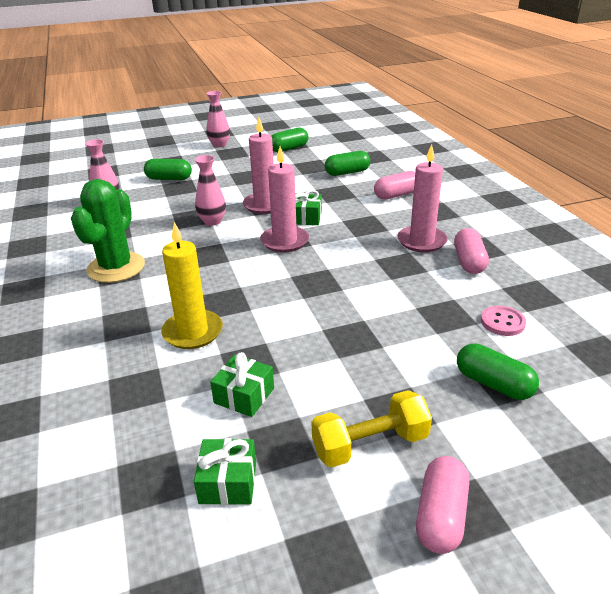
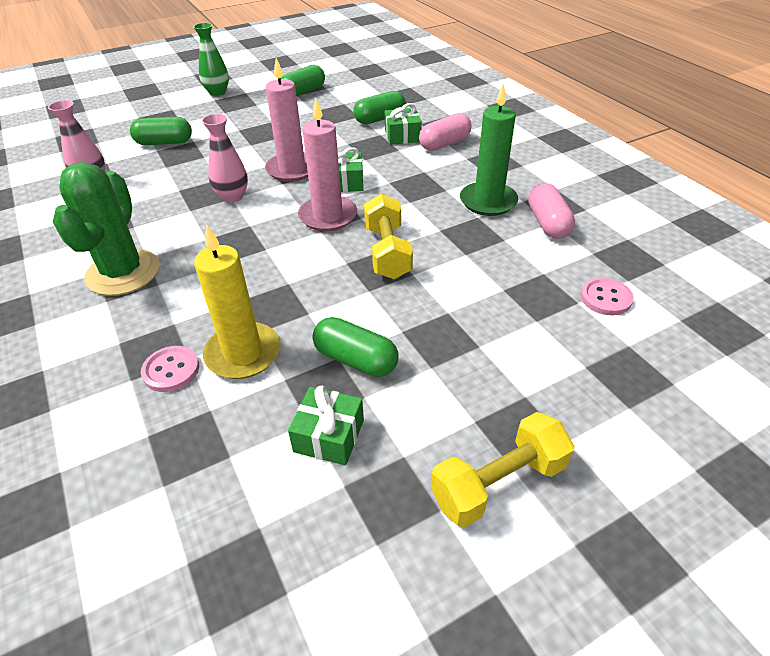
camera: 10 degrees left, 10 degrees up
green gift [194,438,256,505] -> green gift moved to [385,103,422,145]
pink vase [206,91,230,147] -> green vase [193,23,229,96]
pink candle [397,144,448,252] -> green candle [460,84,518,216]
pink capsule [416,456,469,554] -> none
green capsule [457,343,539,400] -> green capsule moved to [313,317,399,377]
none -> pink button [141,346,199,392]
none -> yellow dumbbell [364,194,413,279]

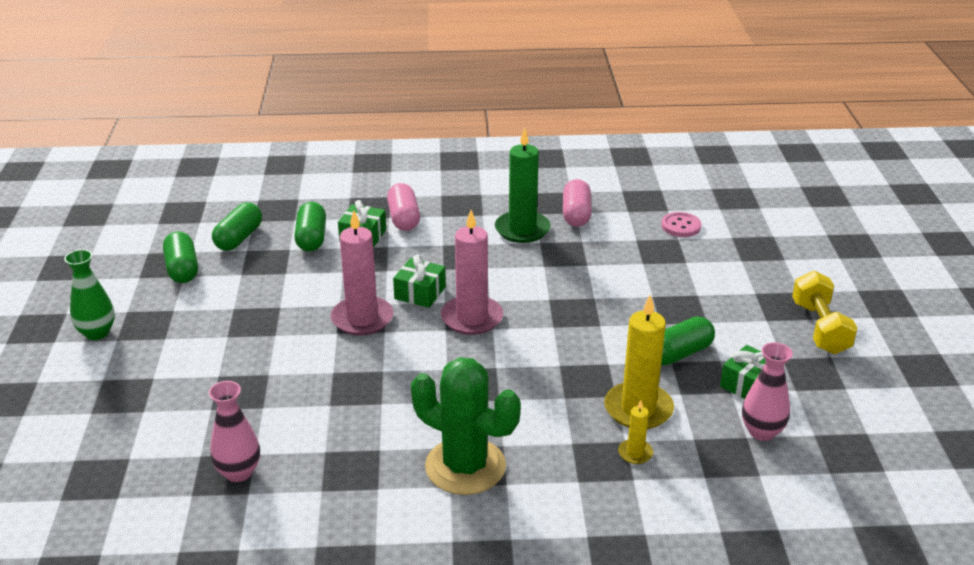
camera: 65 degrees left, 10 degrees down
green capsule [130,117,192,145] -> green capsule moved to [212,202,262,251]
pink button [141,346,199,392] -> yellow candle [618,400,653,464]
pink vase [202,114,248,203] -> pink vase moved to [742,342,793,441]
yellow dumbbell [364,194,413,279] -> none
pink capsule [528,183,575,239] -> pink capsule turned 75 degrees clockwise [563,179,592,227]

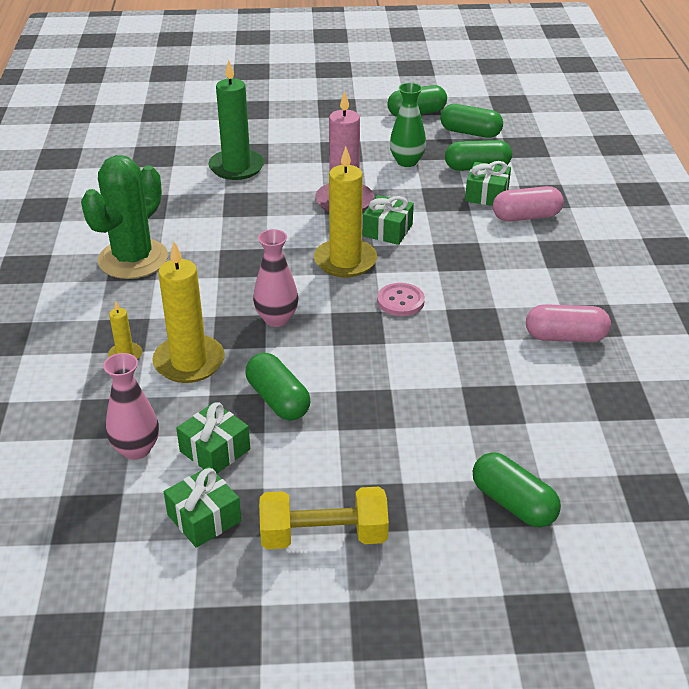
camera: 90 degrees right, 5 degrees up
green vase [64,249,115,340] -> green vase moved to [390,83,426,167]
pink vase [209,381,260,482] -> pink vase moved to [253,229,298,327]
pink candle [441,210,503,335] -> yellow candle [314,146,377,277]
green candle [495,128,551,243] -> green candle moved to [208,60,265,180]
pink button [661,212,701,237] -> pink button moved to [377,283,425,316]
none -> green gift [164,466,241,548]
none -> green capsule [473,452,561,527]

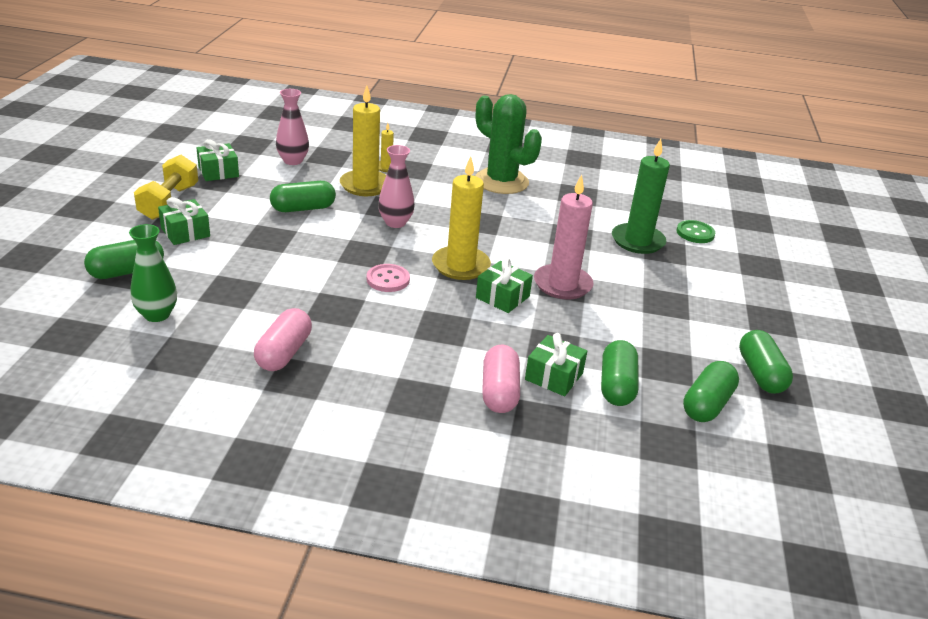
camera: 100 degrees right, 5 degrees down
green gift [176,402,250,474] -> green gift moved to [158,197,210,245]
green vase [390,83,426,167] -> green vase moved to [129,224,177,322]
none -> green button [676,220,715,243]

